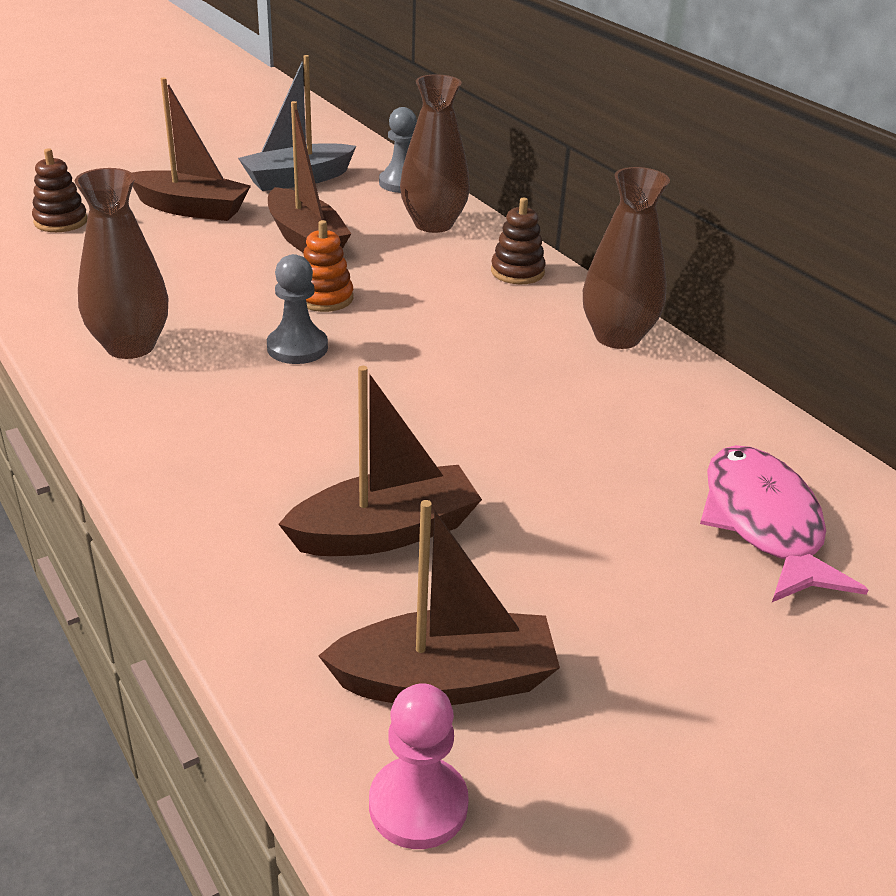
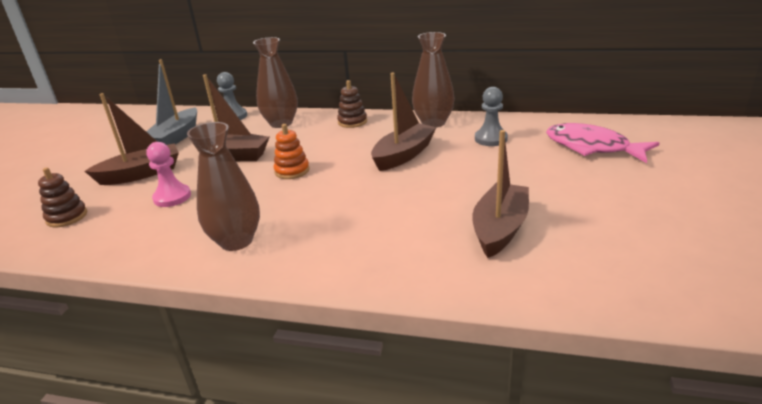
camera: 40 degrees left, 5 degrees down
grey pawn [267,254,328,364] -> grey pawn moved to [475,87,508,146]
brown boat [318,500,560,705] -> brown boat moved to [371,73,437,171]
pink pawn [369,683,469,849] -> pink pawn moved to [146,142,191,207]

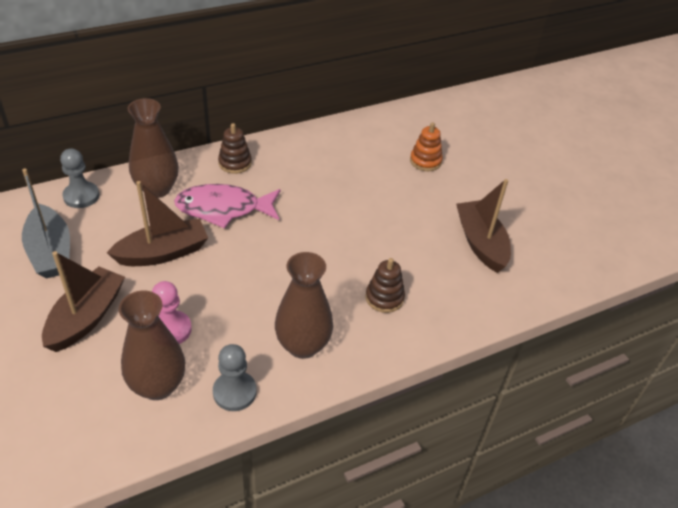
camera: 45 degrees left, 15 degrees up
brown stacking toy [38,167,87,228] -> brown stacking toy moved to [365,258,405,313]
orange stacking toy [274,124,309,179] -> orange stacking toy moved to [410,122,443,171]
brown boat [371,73,437,171] -> none
brown vase [412,32,455,127] -> brown vase moved to [119,290,185,400]
grey pawn [475,87,508,146] -> grey pawn moved to [213,344,257,411]
pink fish [546,123,659,163] -> pink fish moved to [174,184,280,229]

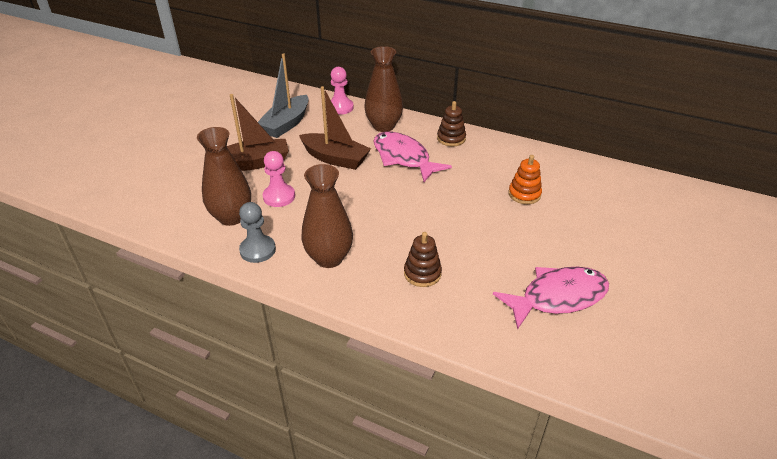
camera: 55 degrees right, 5 degrees down
grey pawn [60,149,99,208] -> pink pawn [331,67,354,115]
orange stacking toy [410,122,443,171] -> orange stacking toy moved to [508,155,542,204]
brown boat [456,179,511,273] -> pink fish [493,267,609,330]

